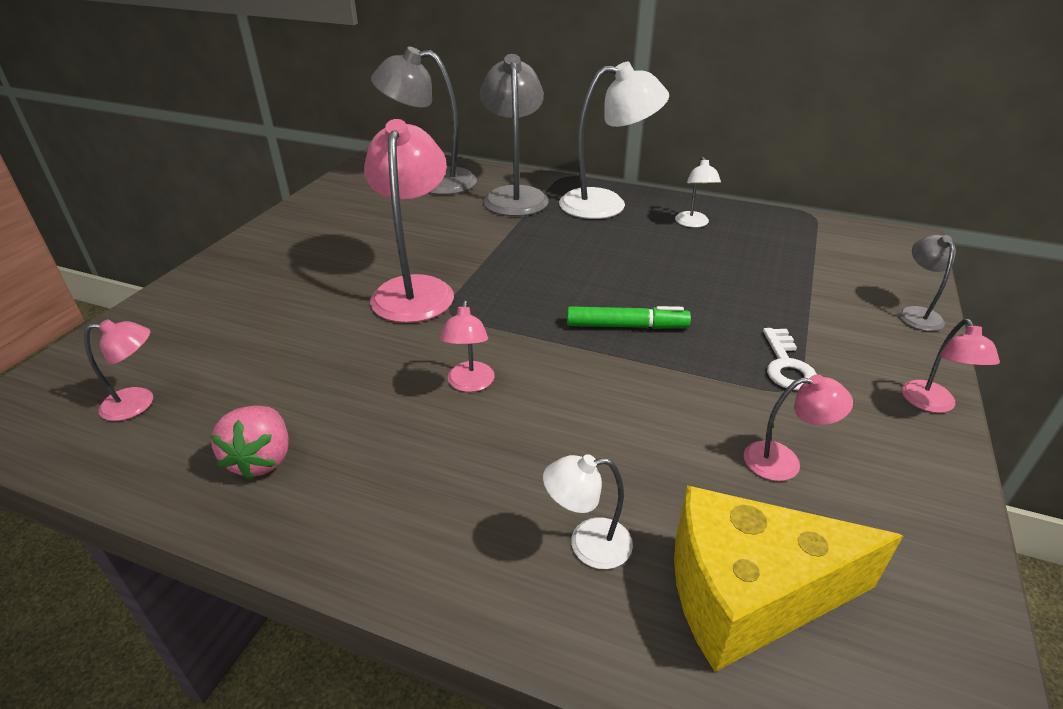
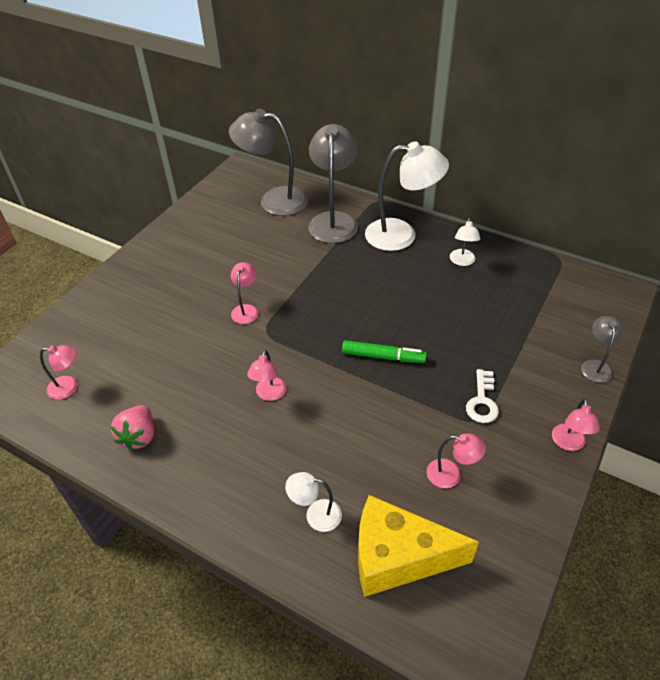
camera: 10 degrees right, 10 degrees up
pink lamp [364,119,454,323] -> pink lamp [231,262,258,324], size x0.48

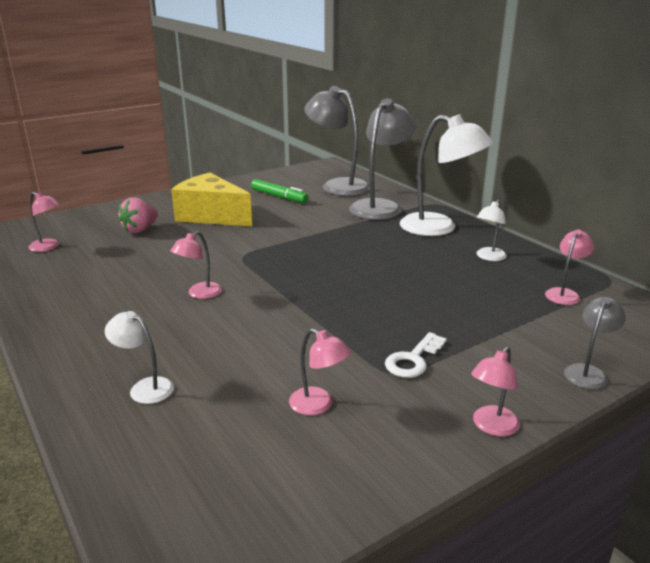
camera: 25 degrees right, 20 degrees down
pink strawberry [111,405,154,451] -> pink strawberry moved to [118,197,158,233]
pink lamp [231,262,258,324] -> pink lamp moved to [545,229,594,305]
green marker [342,340,427,363] -> green marker moved to [251,179,309,203]
yellow cheese [358,495,479,597] -> yellow cheese moved to [171,173,252,226]

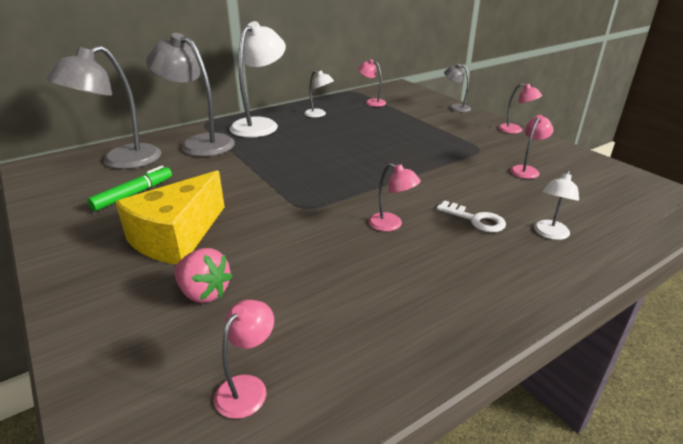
camera: 90 degrees left, 5 degrees up
white key [385,332,447,378] -> white key moved to [436,201,506,232]

